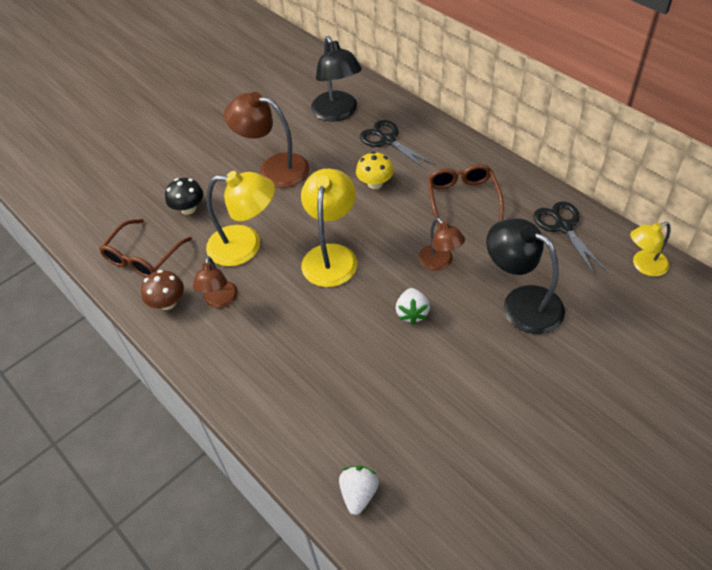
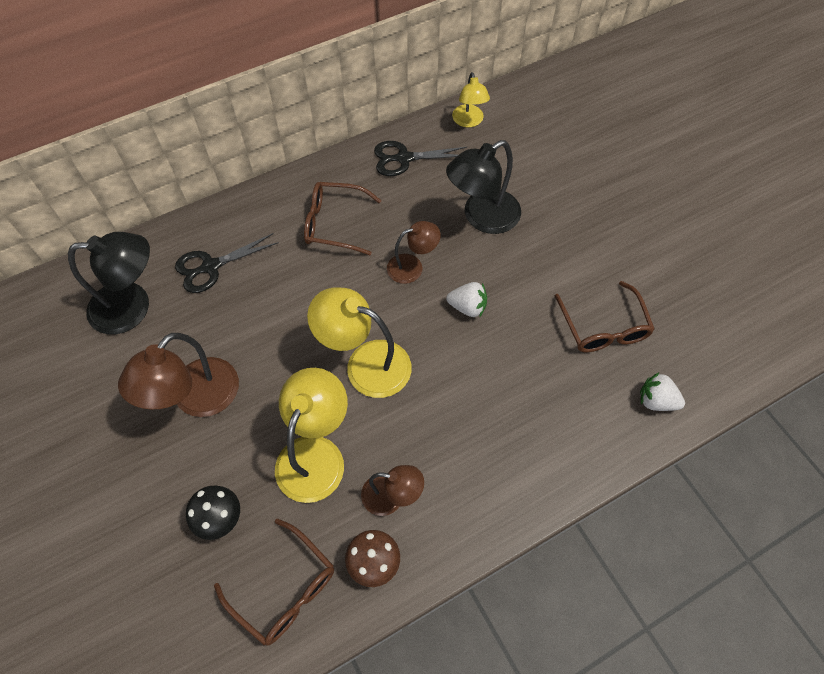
camera: 80 degrees left, 10 degrees up
yellow mushroom [356,152,394,189] -> none
none -> brown glasses [555,281,655,352]

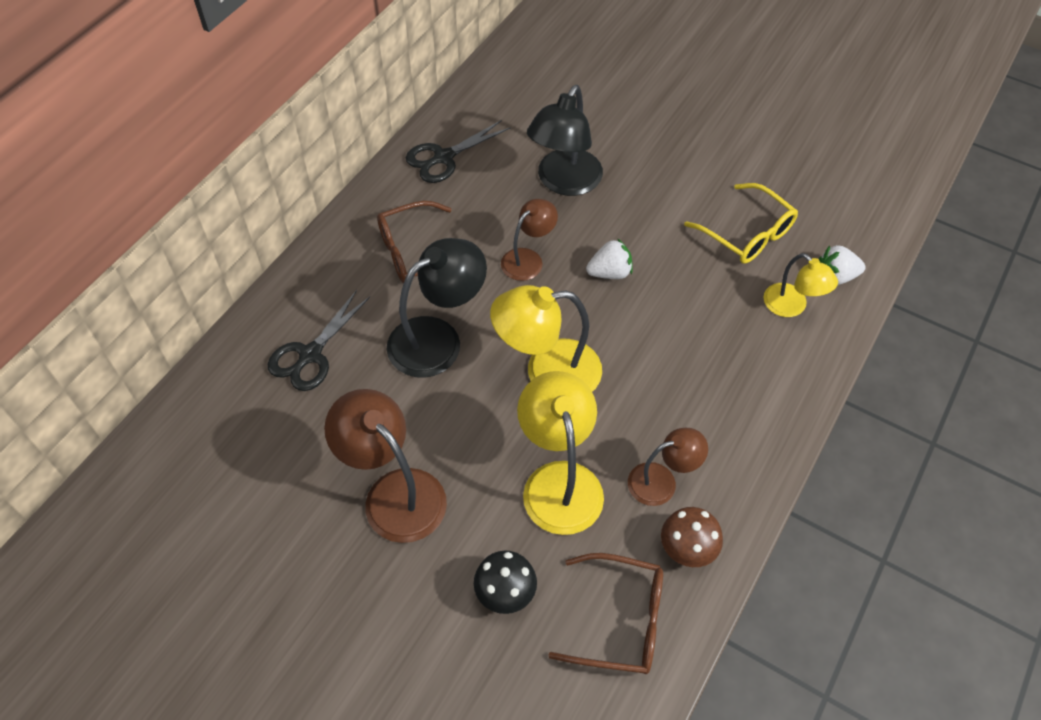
camera: 30 degrees left, 5 degrees down
black lamp [68,232,150,334] -> black lamp moved to [387,238,487,378]
brown lamp [118,333,239,417] -> brown lamp turned 135 degrees clockwise [324,389,447,543]
yellow lamp [452,72,490,127] -> yellow lamp moved to [763,253,838,317]
brown glasses [555,281,655,352] -> yellow glasses [684,183,798,264]

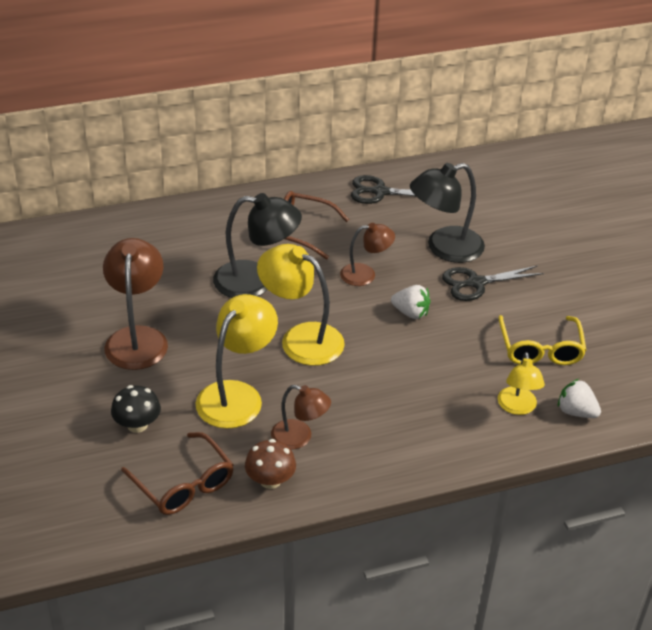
camera: 40 degrees right, 15 degrees down
black scissors [268,290,370,391] -> black scissors moved to [442,265,544,301]

